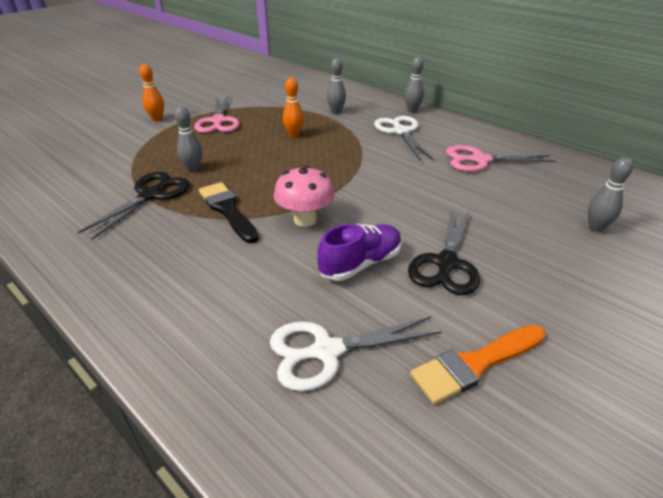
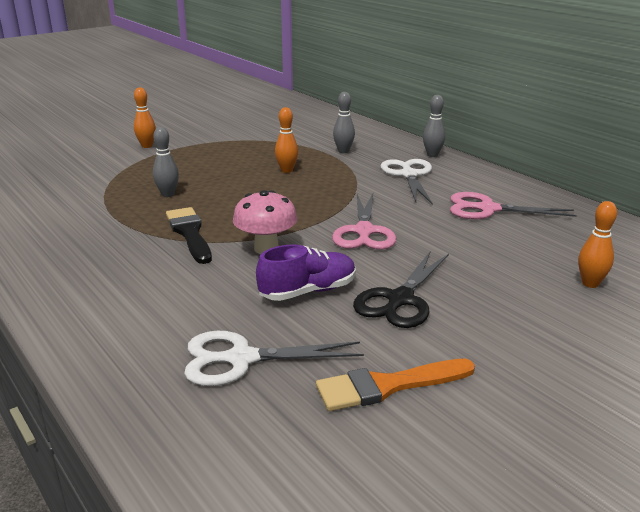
camera: 10 degrees right, 10 degrees down
black scissors [77,172,190,240] -> none
pink scissors [194,96,240,133] -> pink scissors moved to [332,194,396,250]
grey bowling pin [588,157,633,232] -> orange bowling pin [578,201,617,288]

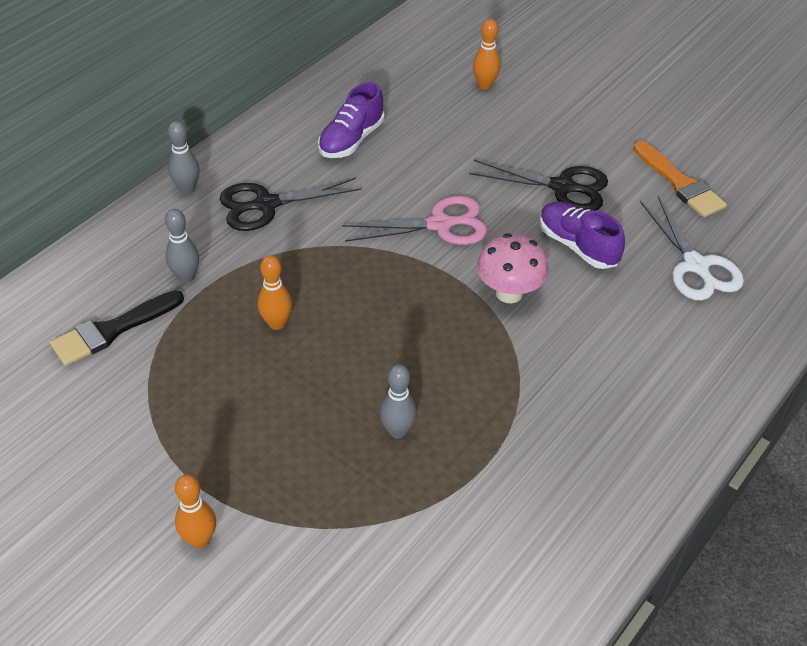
camera: 105 degrees left, 20 degrees up
black brush [166,207,212,264] -> black brush moved to [50,290,184,366]
white scissors [381,159,433,205] -> black scissors [220,178,361,231]
pink scissors [450,192,577,219] -> purple shoe [318,82,384,158]

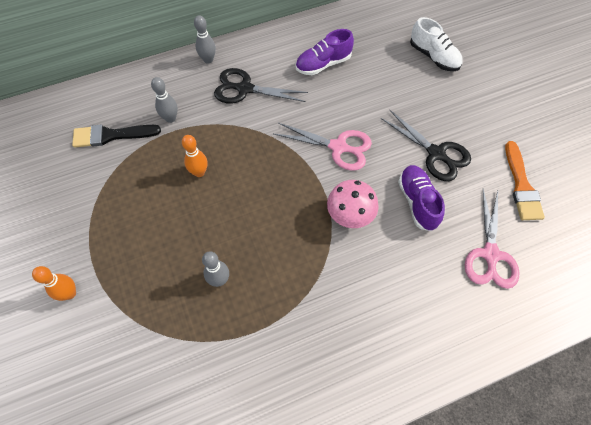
camera: 30 degrees right, 15 degrees up
orange bowling pin [473,19,500,89] -> white shoe [410,17,463,71]
white scissors [640,196,744,300] -> pink scissors [465,189,520,289]

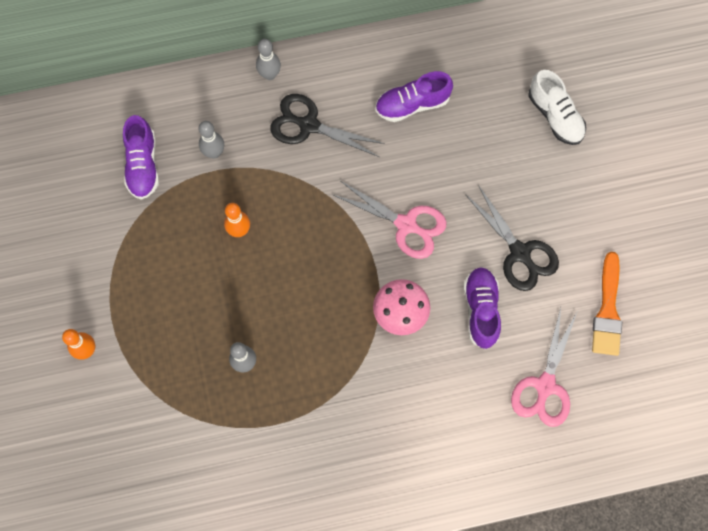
camera: 10 degrees right, 10 degrees up
black brush [72,124,161,148] -> purple shoe [123,115,159,200]

